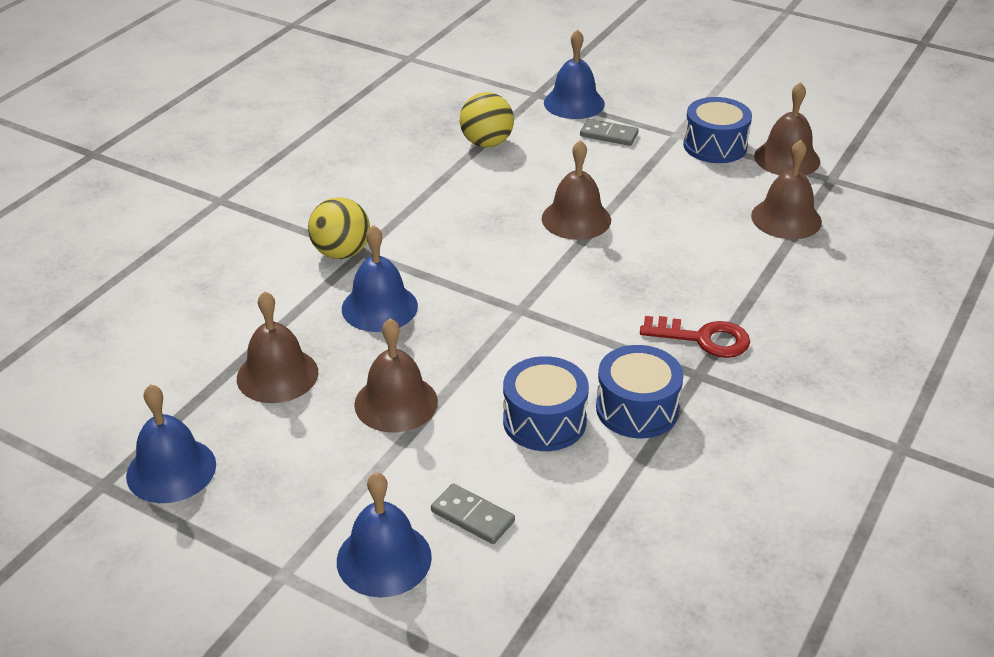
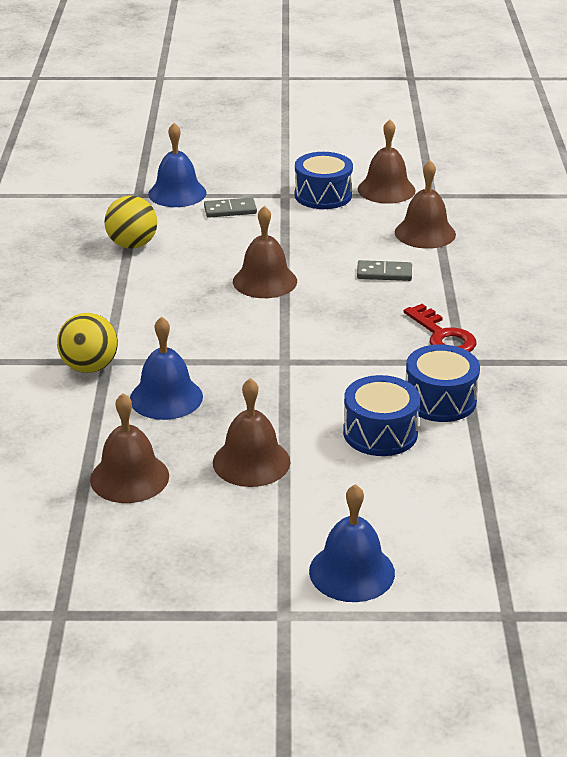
camera: 30 degrees left, 5 degrees down
blue bell [126,384,216,503] -> none
grey domino [431,483,515,544] -> grey domino moved to [357,260,412,281]
red key [640,316,750,358] -> red key turned 75 degrees clockwise [404,304,477,352]

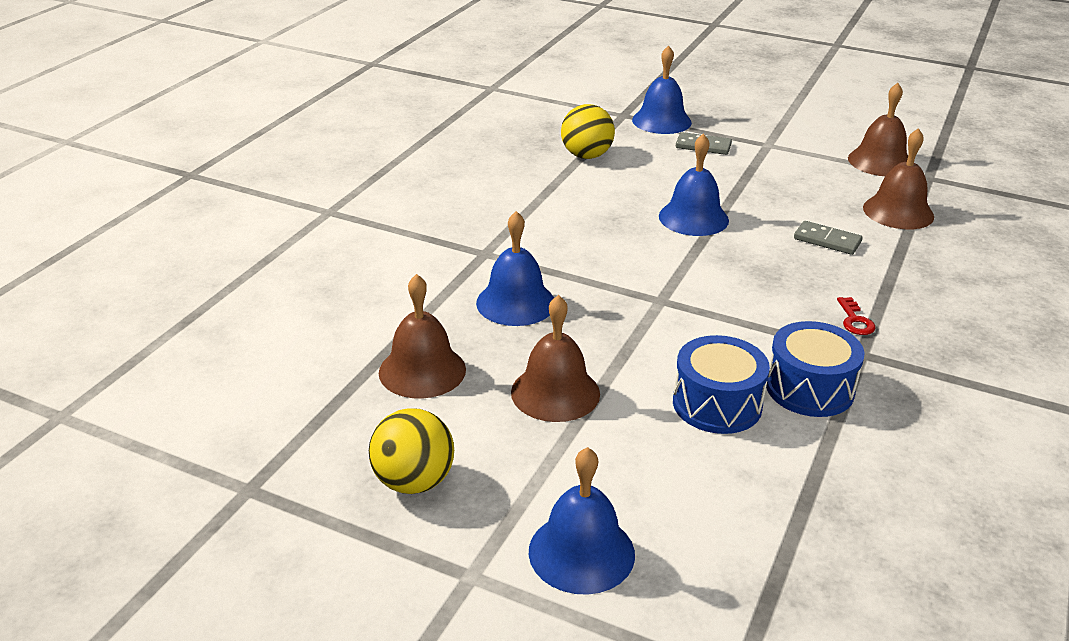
camera: 25 degrees right, 0 degrees up
yellow ball [57,313,118,373] -> yellow ball moved to [369,408,454,494]
brown bell [233,206,297,298] -> blue bell [659,133,729,236]
blue drum [295,152,353,209] -> none
red key [404,304,477,352] -> red key [837,297,876,335], size x0.57

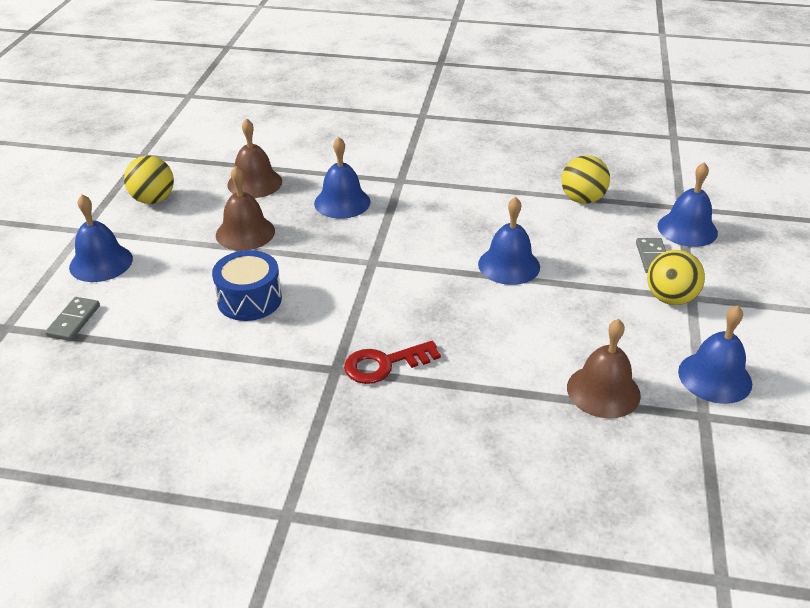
camera: 75 degrees right, 5 degrees up
blue drum [766,321,865,417] -> none
grey domino [794,221,862,255] -> grey domino moved to [45,297,100,341]
red key [837,297,876,335] -> red key [344,341,441,384], size x1.75
brown bell [848,83,908,176] -> blue bell [678,305,752,404]
none -> yellow ball [647,250,705,305]

